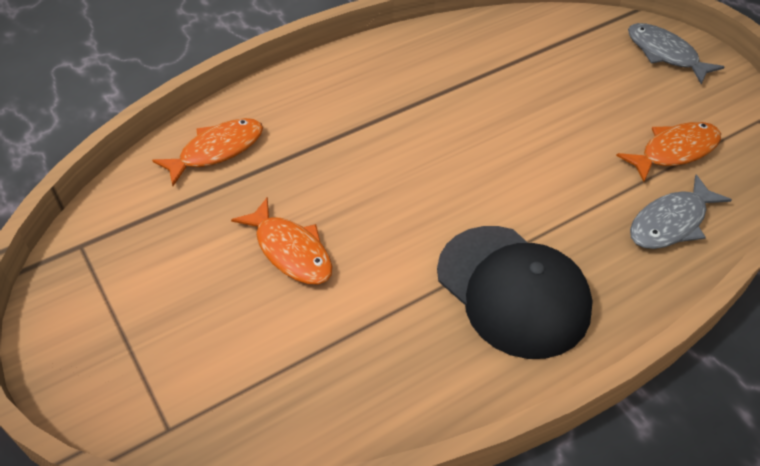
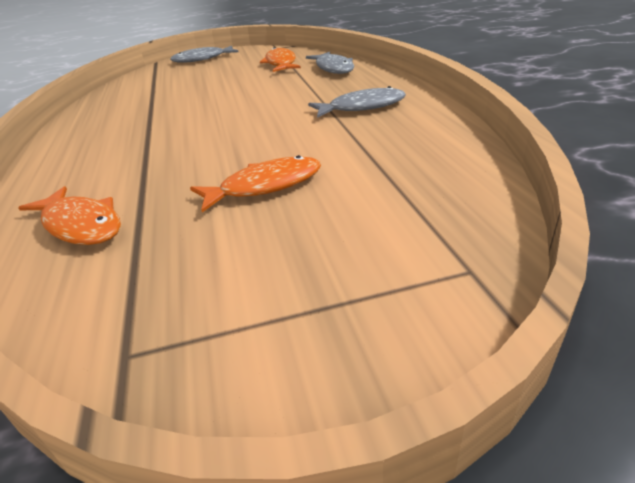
camera: 70 degrees left, 15 degrees down
orange fish [152,118,263,186] -> orange fish turned 150 degrees clockwise [18,186,121,245]
black cap [437,226,593,359] -> grey fish [308,86,406,118]

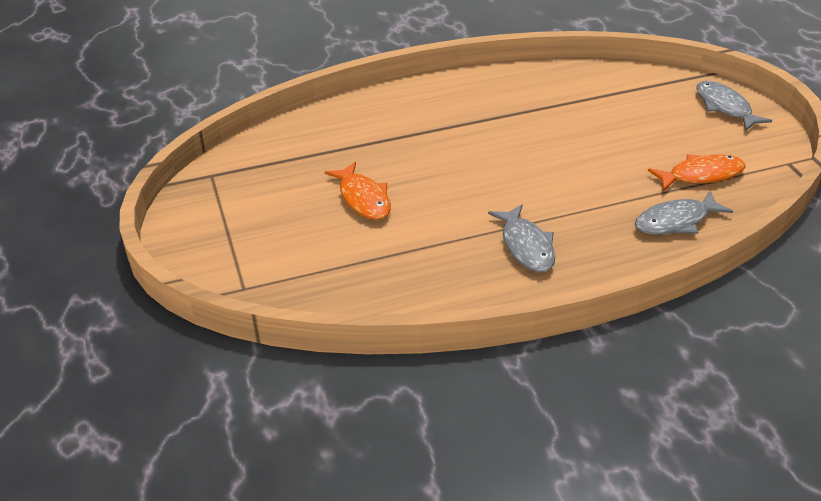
camera: 85 degrees right, 5 degrees up
orange fish [18,186,121,245] -> none

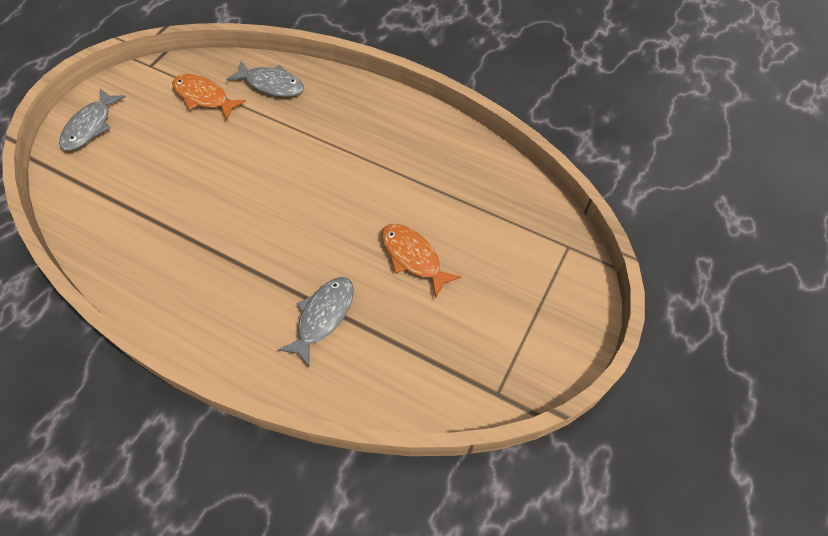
camera: 135 degrees left, 20 degrees up
orange fish [324,162,391,220] -> orange fish turned 60 degrees counterclockwise [382,224,462,298]
grey fish [488,204,555,272] -> grey fish moved to [278,277,354,368]

